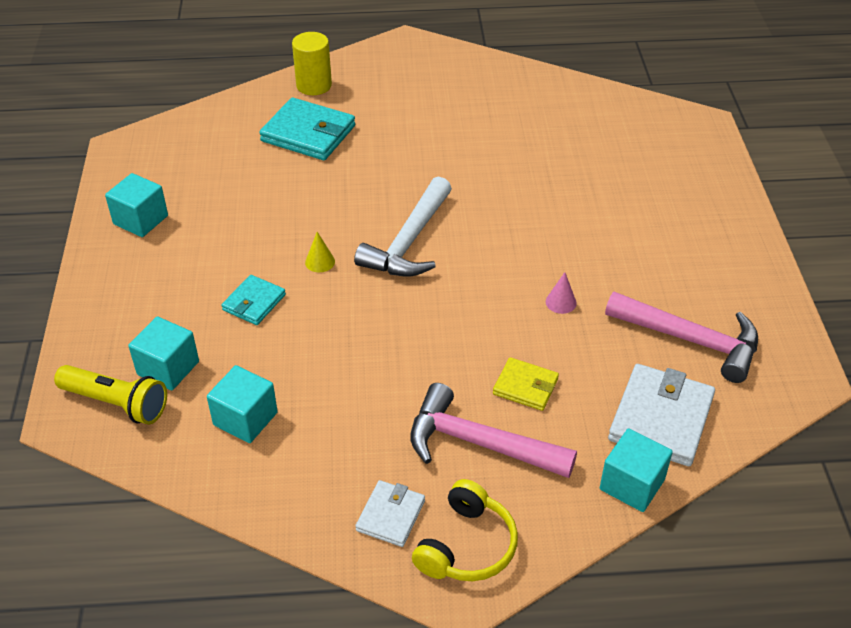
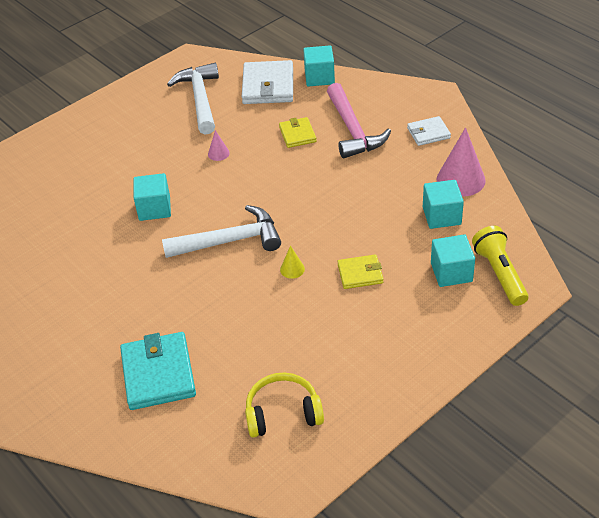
camera: 125 degrees left, 0 degrees up
turquoise cube [105,173,168,237] -> turquoise cube moved to [133,173,171,221]
turquoise wallet [221,275,286,325] -> yellow wallet [337,254,383,289]
yellow cylinder [292,32,332,95] -> none
yellow headphones [412,479,518,581] -> yellow headphones moved to [245,372,324,438]
pink hammer [605,292,758,383] -> white hammer [167,63,219,135]
white wallet [608,364,715,466] -> white wallet turned 75 degrees counterclockwise [242,60,293,104]
none -> pink cone [436,127,486,197]

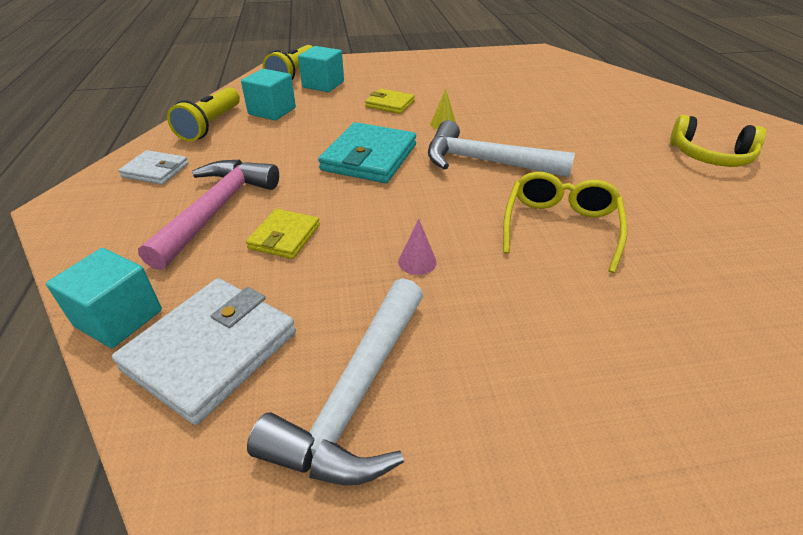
camera: 150 degrees left, 5 degrees down
turquoise wallet [120,332,196,410] -> turquoise wallet moved to [318,122,416,183]
turquoise cube [133,173,171,221] -> yellow glasses [503,172,627,273]
yellow headphones [245,372,324,438] -> yellow headphones moved to [670,115,766,167]
pink cone [436,127,486,197] -> yellow flashlight [167,87,240,142]

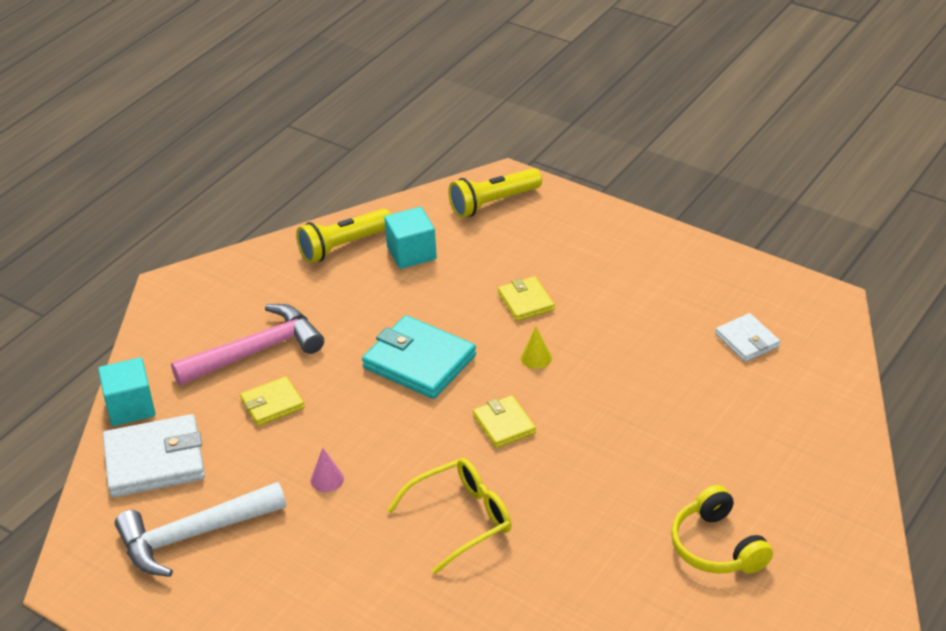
camera: 45 degrees right, 0 degrees up
white wallet [119,150,188,184] -> white wallet moved to [715,313,780,362]
turquoise cube [298,46,344,92] -> none
turquoise wallet [318,122,416,183] -> turquoise wallet turned 60 degrees clockwise [362,315,476,399]
white hammer [428,120,575,177] -> yellow wallet [473,395,536,448]

